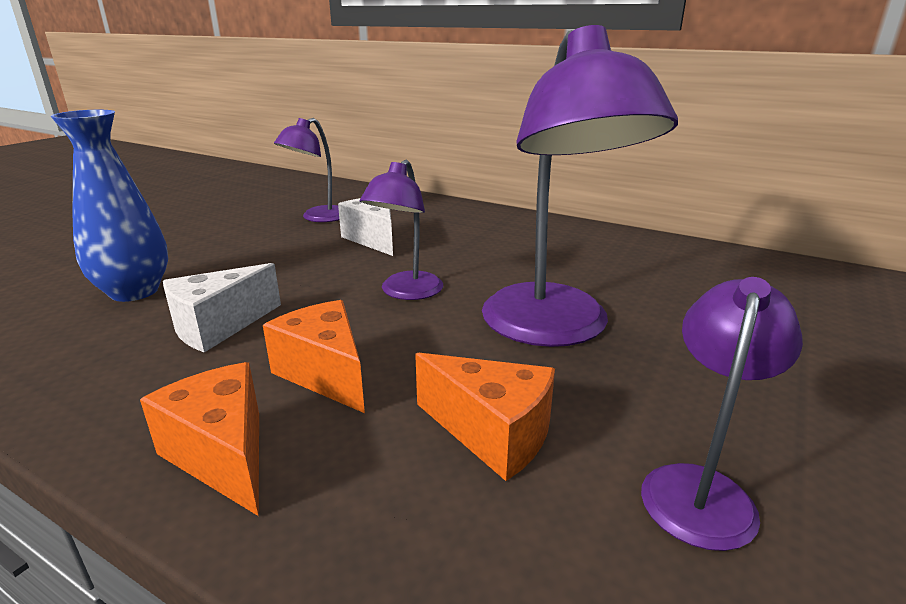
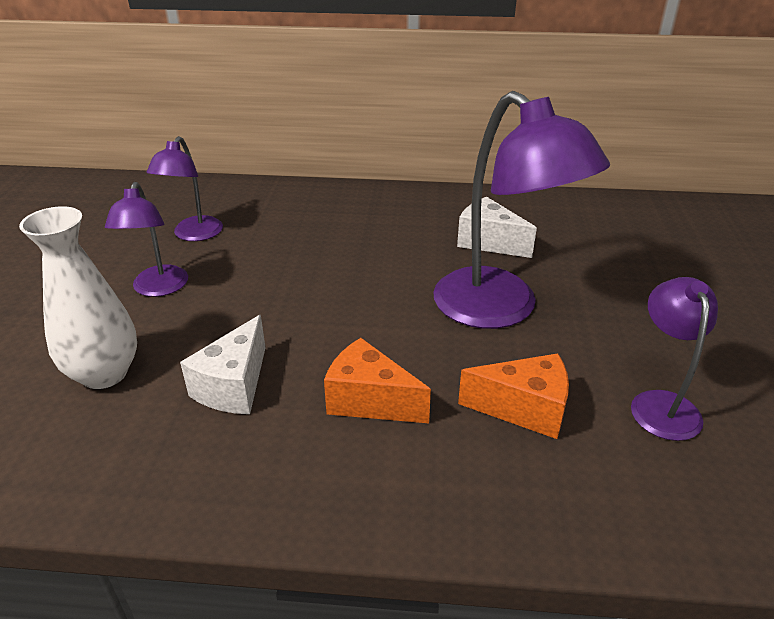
camera: 25 degrees left, 10 degrees up
blue vase [51,110,168,302] -> white vase [19,206,137,389]
orange cheese [140,362,259,516] -> none
white cheese [338,198,393,256] -> white cheese moved to [457,197,537,258]
purple lamp [360,160,443,300] -> purple lamp moved to [105,182,188,297]

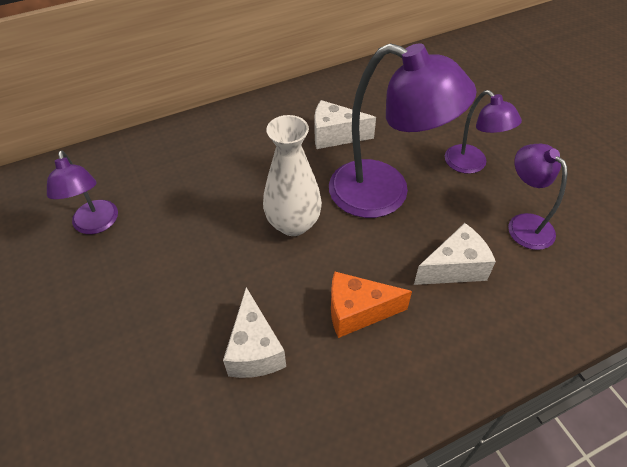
camera: 30 degrees left, 15 degrees up
white vase [19,206,137,389] -> white vase moved to [263,115,322,236]
purple lamp [105,182,188,297] -> purple lamp moved to [445,90,522,174]
orange cheese [458,353,569,439] -> white cheese [414,223,496,285]

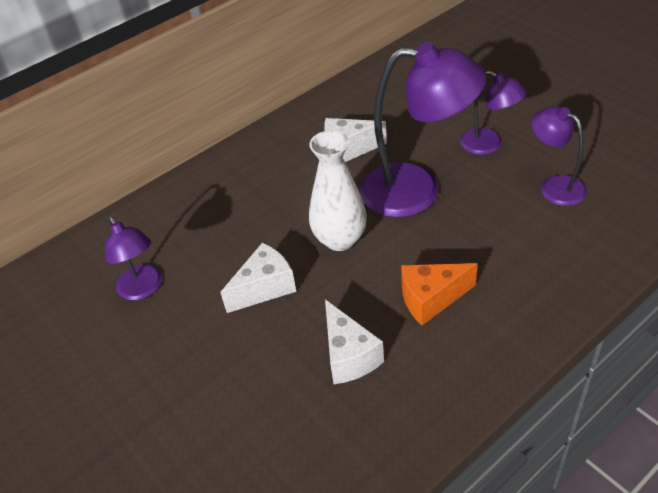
camera: 10 degrees left, 5 degrees down
white cheese [414,223,496,285] -> white cheese moved to [220,242,296,313]

